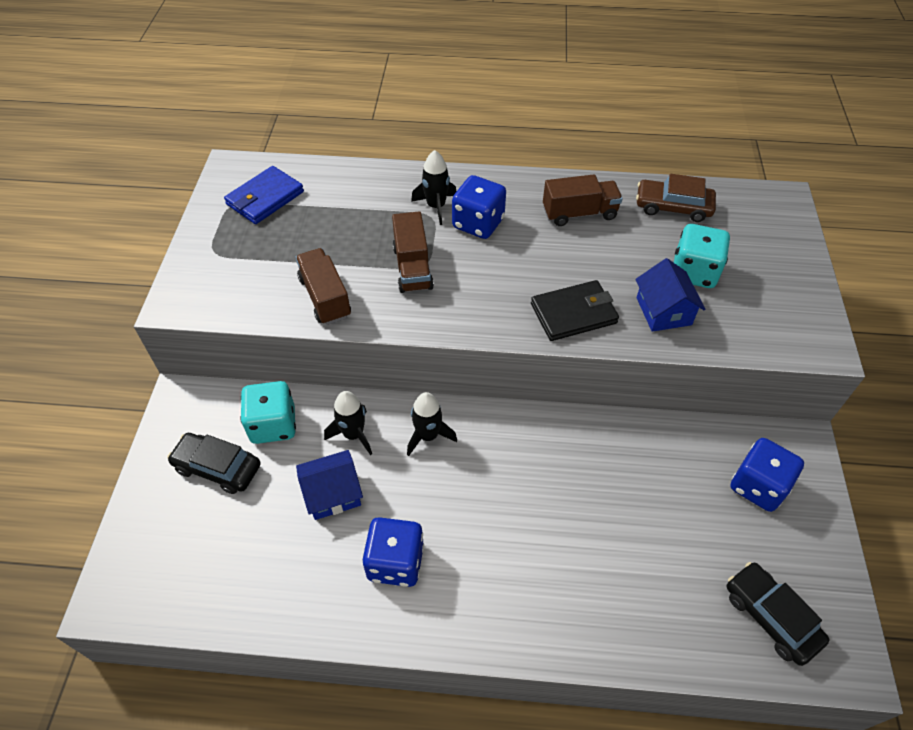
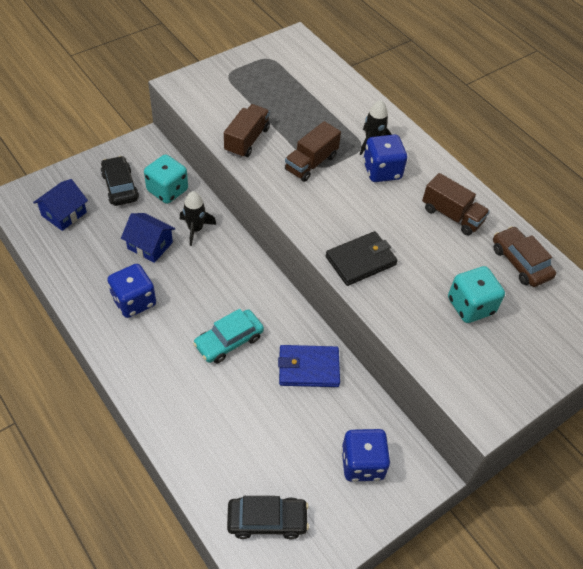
camera: 45 degrees right, 0 degrees up
blue wallet [224,166,304,224] -> blue wallet moved to [278,345,340,387]
black rocket [407,392,457,456] -> none
black wallet [531,280,619,341] -> black wallet turned 60 degrees counterclockwise [325,231,398,286]
blue house [635,258,706,332] -> blue house moved to [33,179,88,231]
black car [727,562,830,666] -> black car turned 75 degrees clockwise [227,496,309,539]
none -> turquoise car [193,309,264,363]

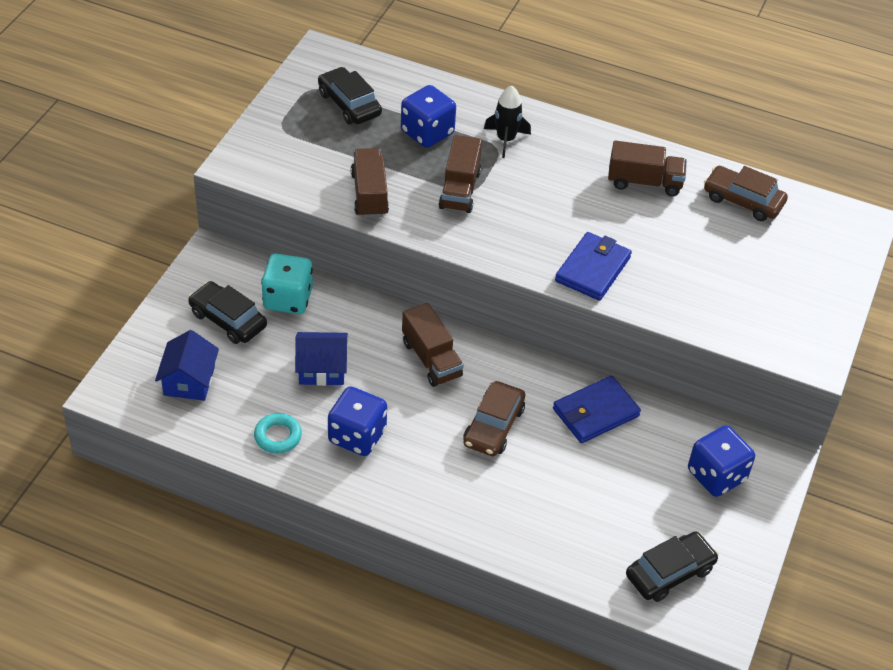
camera: 30 degrees left, 5 degrees down
black rocket [180,191,216,246] -> none
turquoise car [193,309,264,363] -> brown car [463,381,525,456]
black wallet [325,231,398,286] -> blue wallet [555,232,632,301]
blue dice [363,134,407,182] -> blue dice moved to [401,85,456,148]
turquoise dice [448,266,505,323] -> none
none -> turquoise ring [254,413,302,453]
none -> black car [318,67,382,124]
none -> brown truck [402,303,464,387]

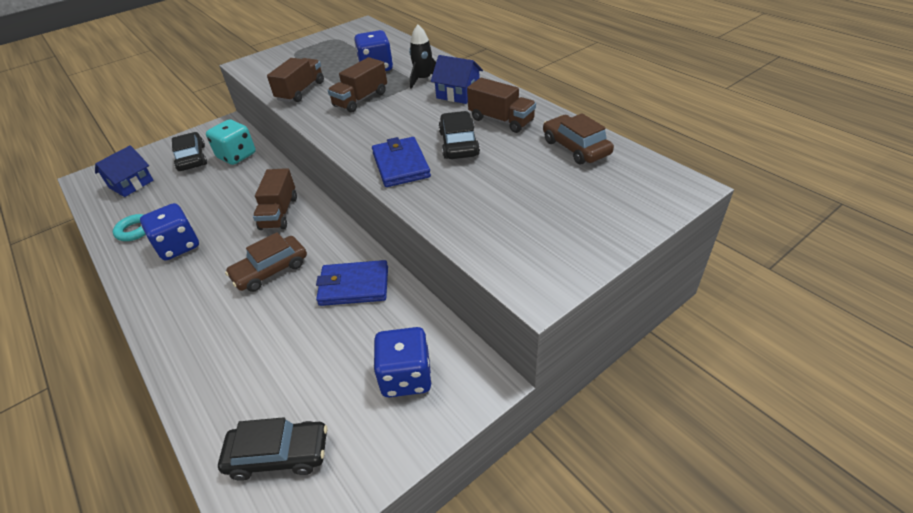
camera: 35 degrees right, 5 degrees down
blue house [295,332,348,386] -> blue house moved to [431,55,483,104]
black car [318,67,382,124] -> black car moved to [439,111,480,159]
blue wallet [555,232,632,301] -> blue wallet turned 75 degrees counterclockwise [372,137,431,187]

